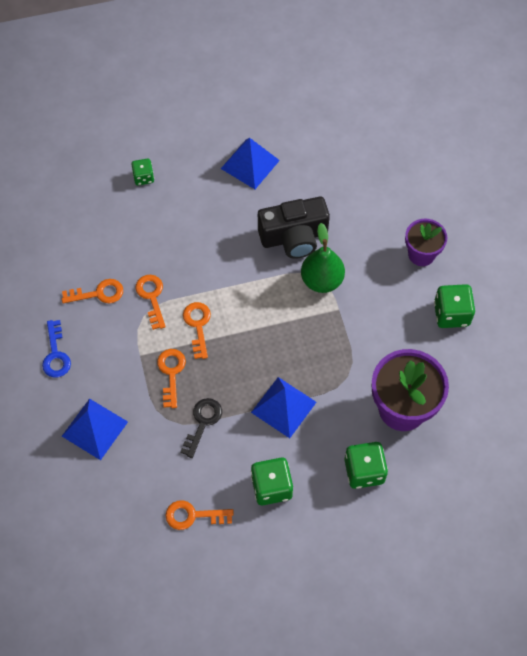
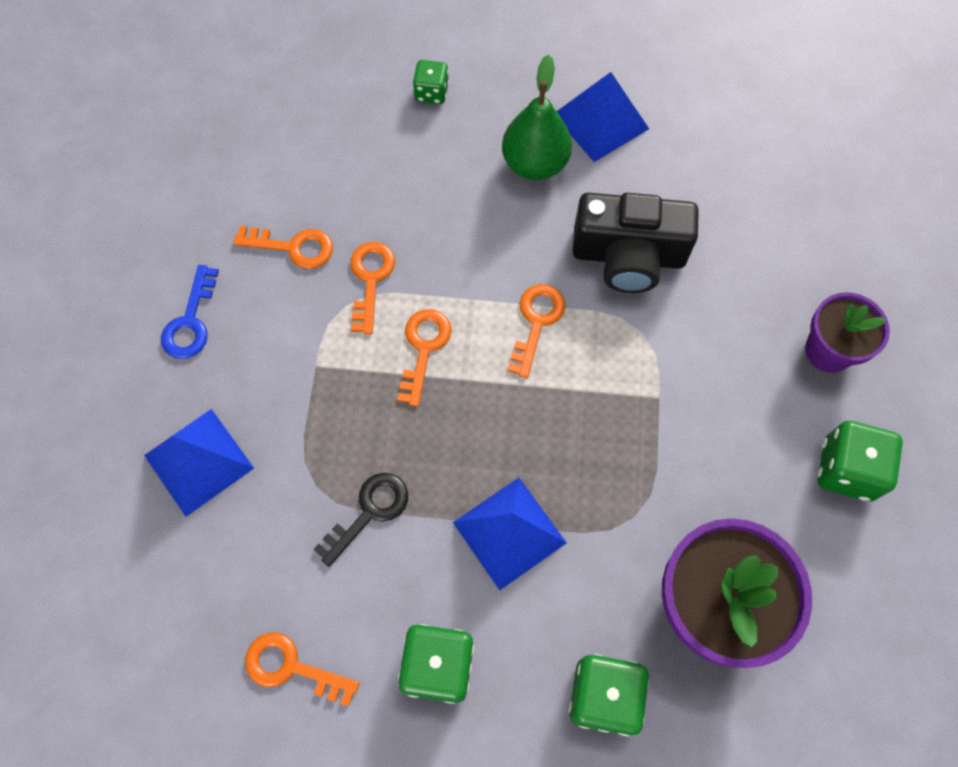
camera: 20 degrees right, 5 degrees up
orange key [157,349,186,408] -> orange key moved to [507,284,566,378]
green pear [301,223,345,293] -> green pear moved to [502,54,572,180]

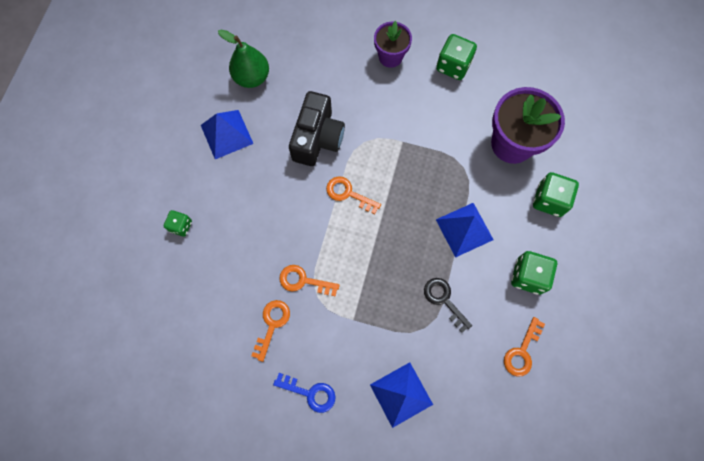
camera: 80 degrees left, 5 degrees up
orange key [397,309,452,407] -> none
green pear [502,54,572,180] -> green pear moved to [218,29,269,88]

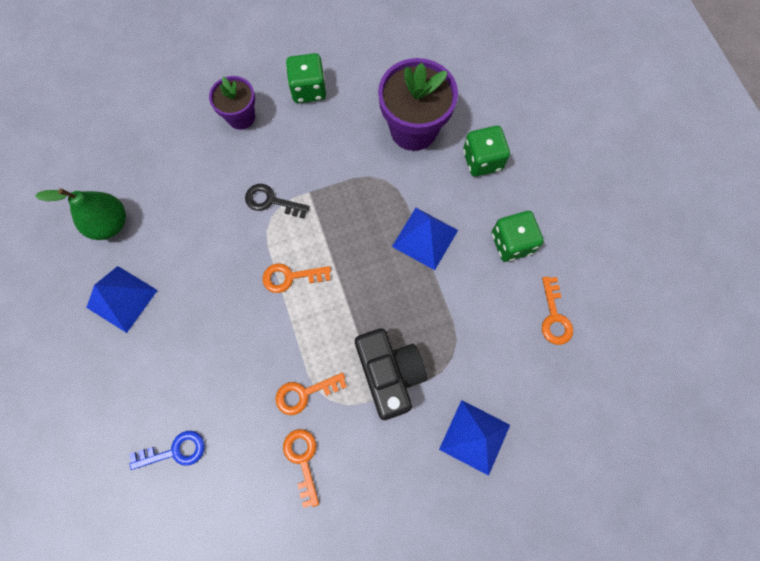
camera: 35 degrees left, 0 degrees up
green dice [164,210,192,237] -> none
blue key [273,373,336,413] -> blue key moved to [129,431,205,470]
black camera [289,91,345,166] -> black camera moved to [355,328,427,420]
black key [424,278,472,333] -> black key moved to [245,184,310,218]

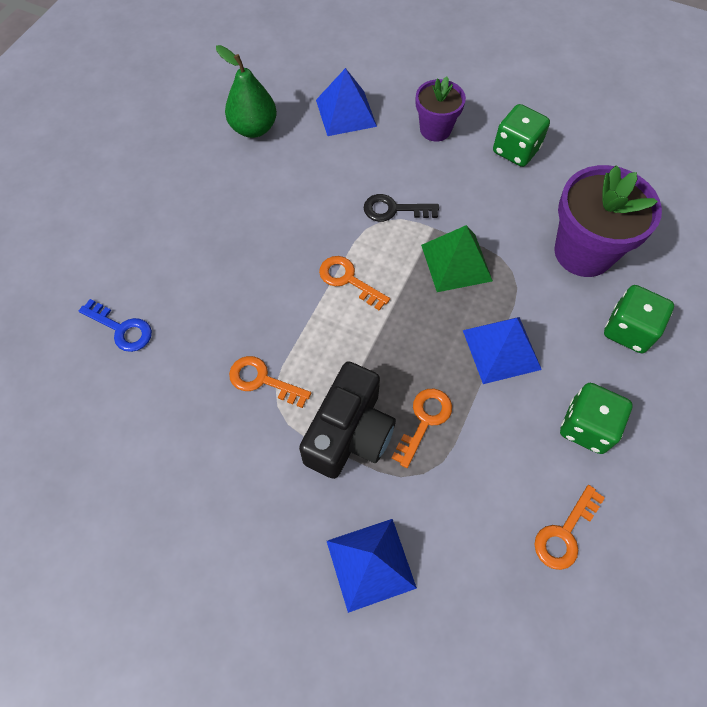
camera: 45 degrees right, 10 degrees down
blue pyramid [86,266,158,333] -> blue pyramid moved to [316,68,377,136]
black key [245,184,310,218] -> black key turned 60 degrees counterclockwise [364,194,439,222]
orange key [283,429,319,508] -> orange key moved to [391,389,452,468]
none -> green pyramid [421,225,493,292]

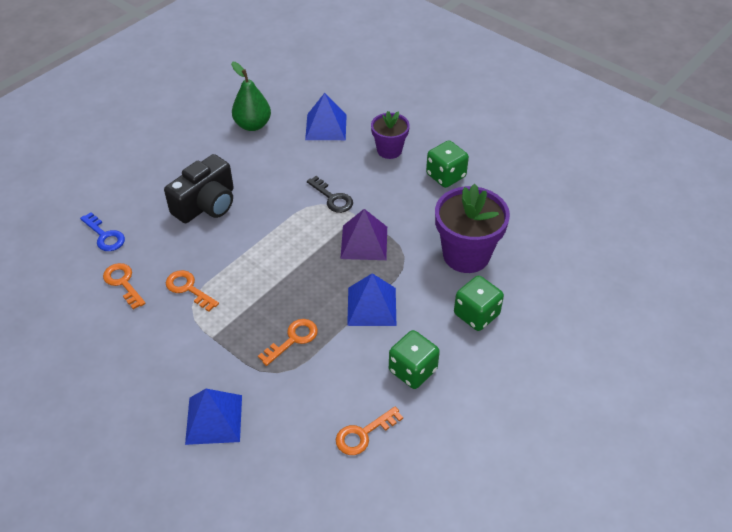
camera: 15 degrees right, 15 degrees down
black camera [299,361,396,479] -> black camera moved to [164,154,234,223]
orange key [319,256,390,311] -> orange key moved to [103,263,146,310]
black key [364,194,439,222] -> black key turned 150 degrees counterclockwise [307,176,353,213]
green pyramid [421,225,493,292] -> purple pyramid [340,209,387,260]

